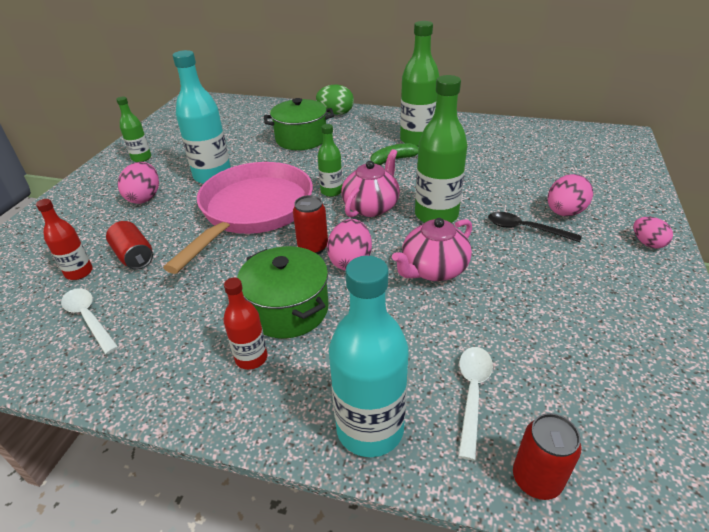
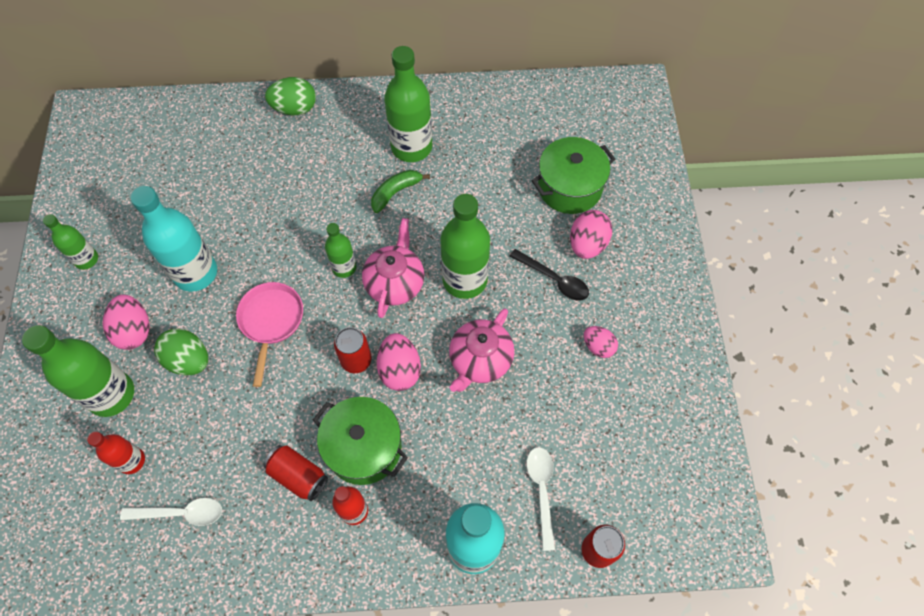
camera: 20 degrees left, 25 degrees up
white spoon [61,288,119,355] -> white spoon turned 150 degrees clockwise [120,498,222,526]
red can [106,221,153,270] -> red can moved to [263,445,328,501]
pink pan [163,162,313,274] -> pink pan [236,282,303,387], size x0.53
green pot [264,98,334,150] -> green pot moved to [532,137,615,214]
black spoon [488,212,582,242] -> black spoon turned 150 degrees counterclockwise [510,249,589,301]
pink egg [633,217,673,248] -> pink egg moved to [584,326,618,358]
none -> green bottle [22,325,134,417]
none -> green egg [154,329,208,375]

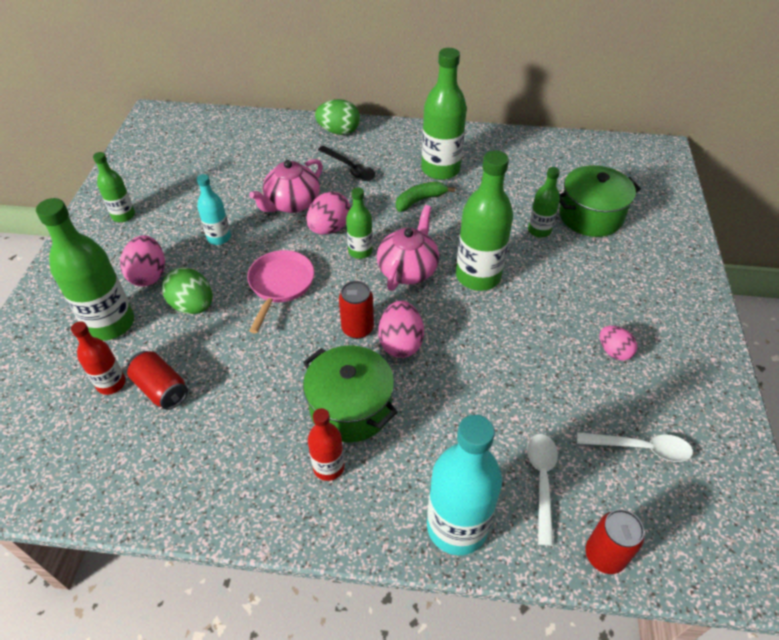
camera: 10 degrees right, 15 degrees down
white spoon [120,498,222,526] -> white spoon moved to [577,432,693,462]
turquoise bottle [131,186,217,292] -> turquoise bottle [197,174,231,245], size x0.55
red can [263,445,328,501] -> red can moved to [127,351,188,410]
pink teapot [449,308,514,392] -> pink teapot moved to [249,159,323,213]
black spoon [510,249,589,301] -> black spoon moved to [318,146,375,181]
pink egg [570,210,613,259] -> pink egg moved to [306,192,351,234]
none -> green bottle [528,167,560,238]

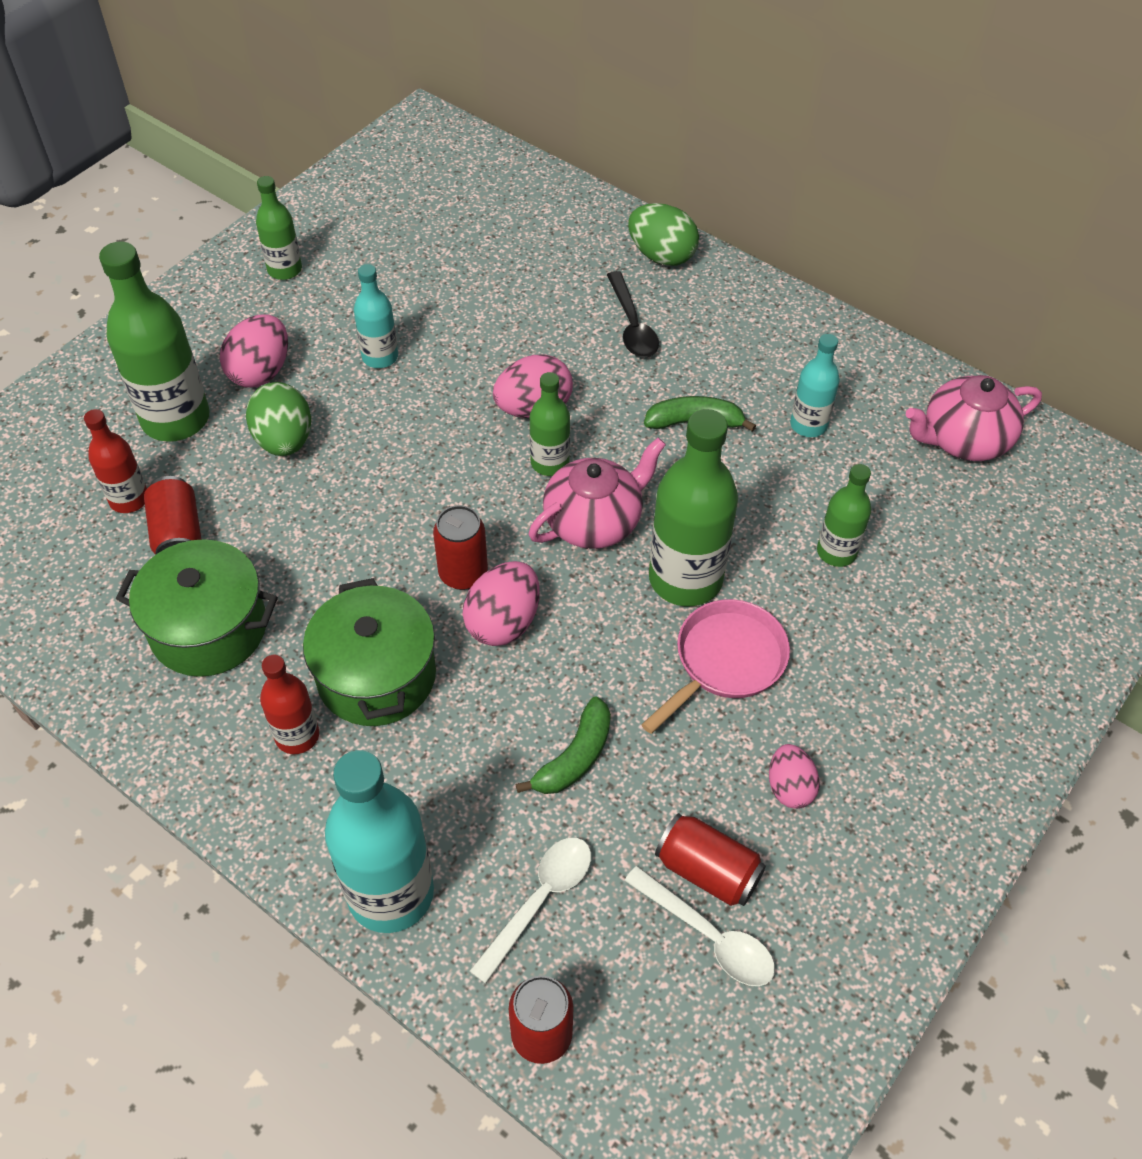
camera: 30 degrees right, 5 degrees up
pink pan [247,250,314,333] -> pink pan moved to [641,599,790,734]
pink teapot [249,159,323,213] -> pink teapot moved to [906,375,1042,461]
green bottle [421,48,467,180] -> none
green pot [559,165,641,237] -> green pot moved to [116,539,278,677]
none -> green banana [516,697,611,794]
none -> red can [655,813,766,906]
none -> turquoise bottle [790,334,840,437]

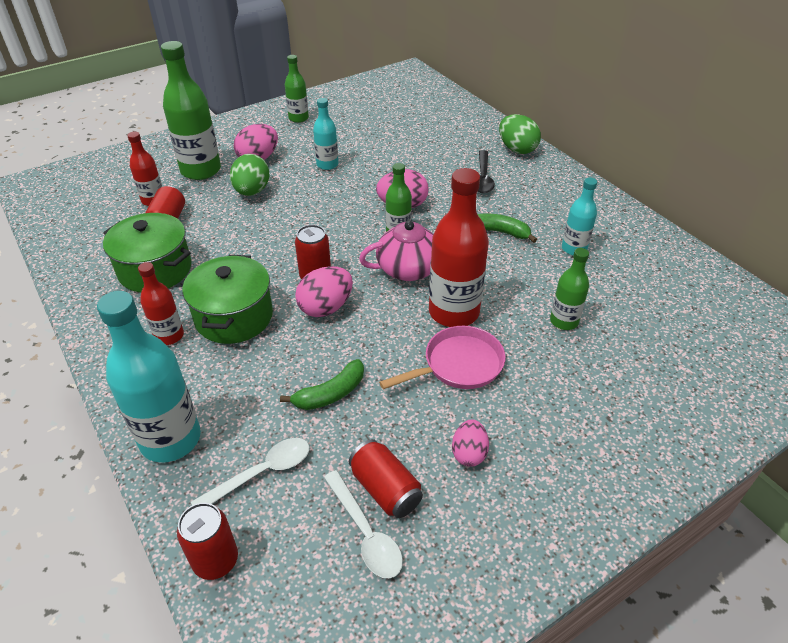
camera: 20 degrees right, 10 degrees down
green bottle [649,409,738,606] -> red bottle [429,168,489,327]
pink teapot [906,375,1042,461] -> none

